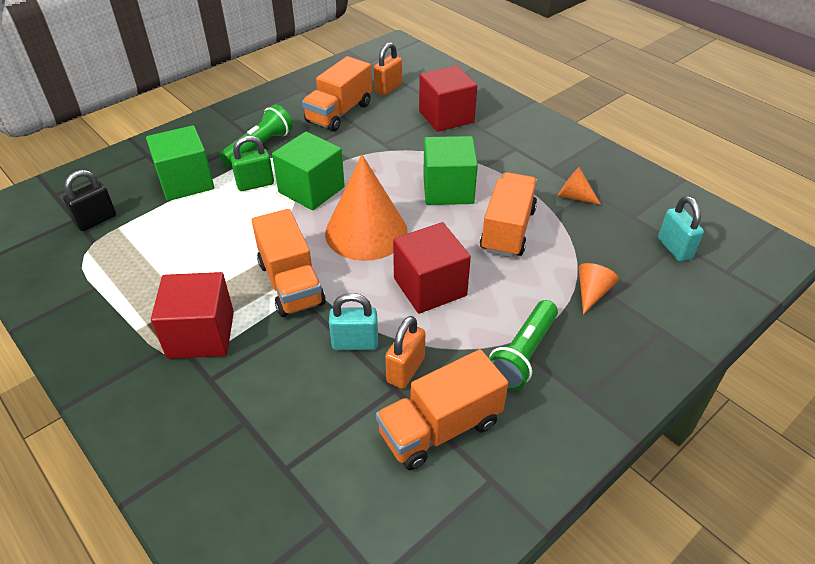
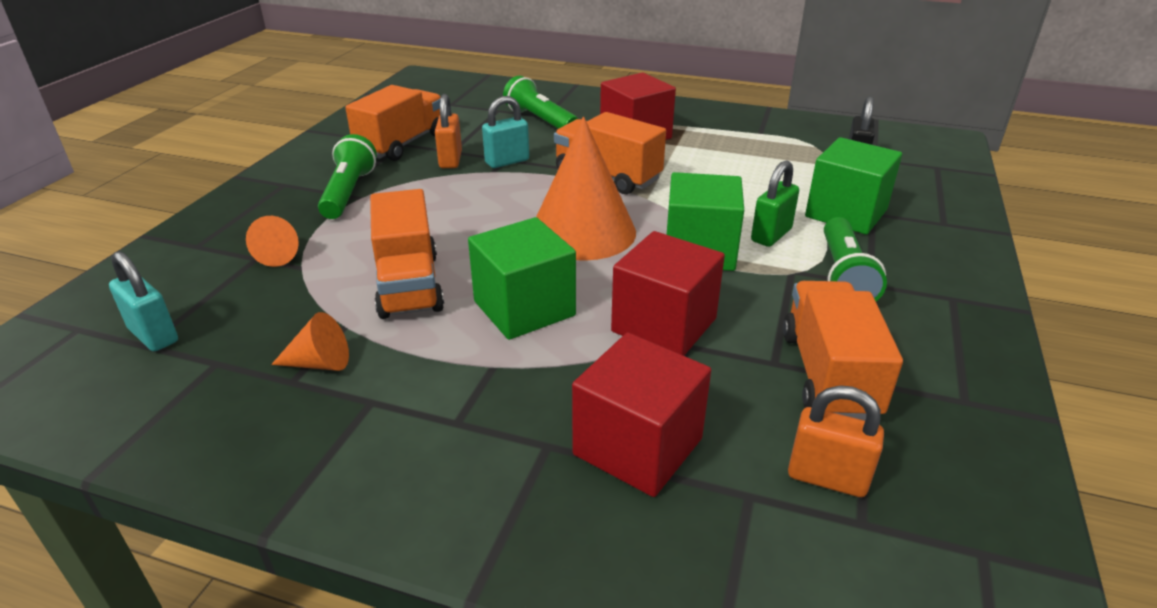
camera: 150 degrees right, 10 degrees down
orange padlock [374,42,402,96] -> orange padlock turned 75 degrees counterclockwise [788,385,884,497]
red cube [393,222,471,314] -> red cube moved to [611,231,725,356]
none -> green flashlight [503,76,578,129]

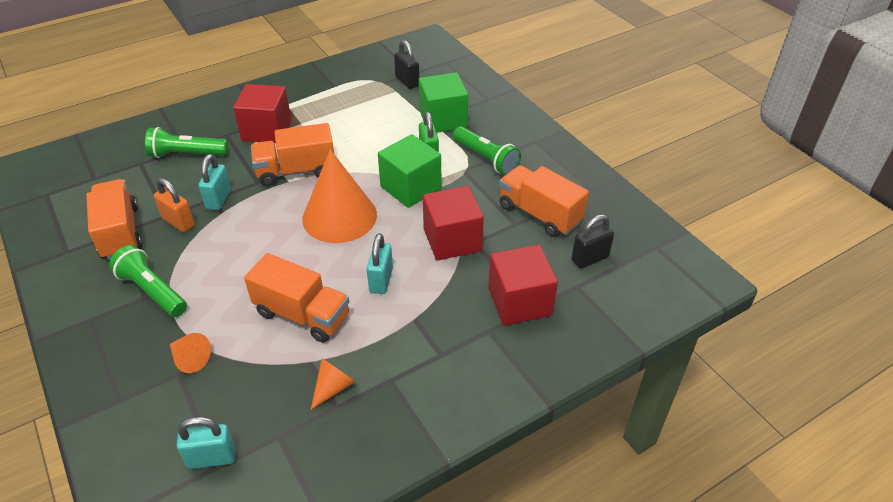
camera: 50 degrees left, 10 degrees up
green cube [468,217,576,340] -> turquoise padlock [367,233,393,294]
orange padlock [788,385,884,497] -> black padlock [572,214,614,268]

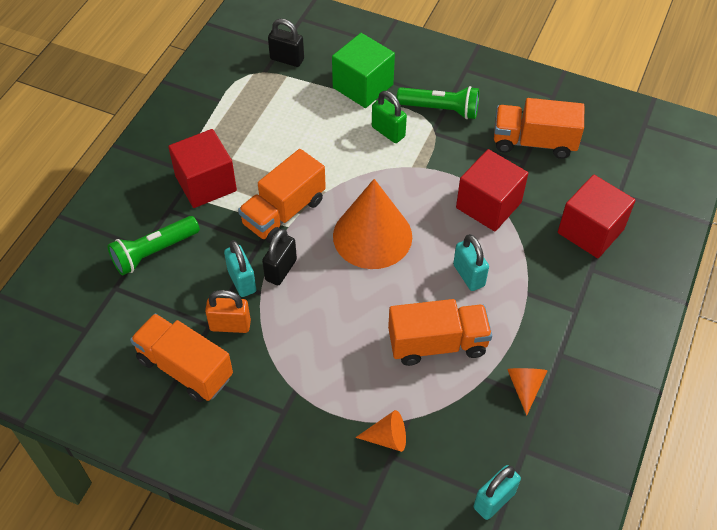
camera: 35 degrees left, 10 degrees up
green flashlight [109,245,187,317] -> none
green cube [378,134,441,208] -> none
black padlock [572,214,614,268] -> black padlock moved to [262,229,297,285]

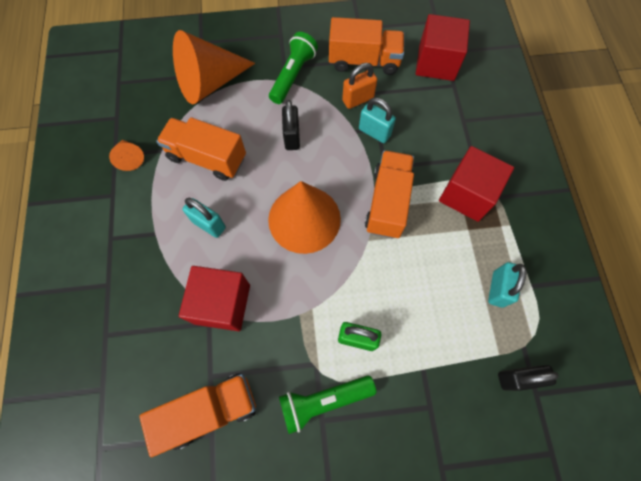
camera: 150 degrees right, 15 degrees up
green flashlight [107,216,200,275] -> green flashlight moved to [269,32,318,104]
black padlock [262,229,297,285] -> black padlock moved to [282,100,300,150]
green cube [332,33,395,108] -> none
orange cone [356,410,406,452] -> orange cone [173,30,255,104], size x2.23
orange truck [388,299,492,366] -> orange truck turned 60 degrees clockwise [156,117,246,181]
turquoise padlock [474,465,521,520] -> turquoise padlock moved to [488,262,527,308]
red cube [558,175,636,258] -> red cube moved to [416,14,470,81]

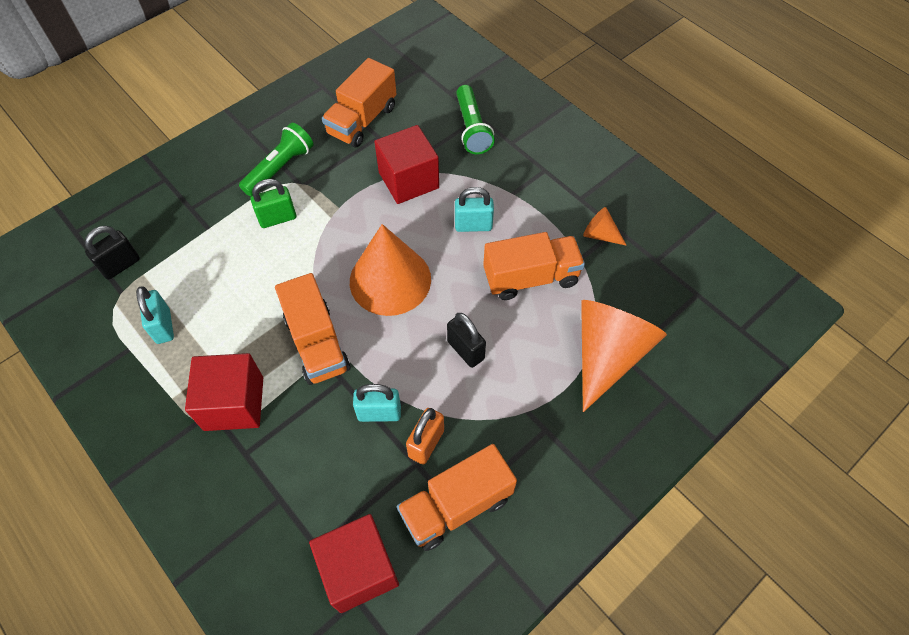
camera: 145 degrees right, 10 degrees down
green flashlight [269,32,318,104] -> green flashlight moved to [456,85,495,154]

